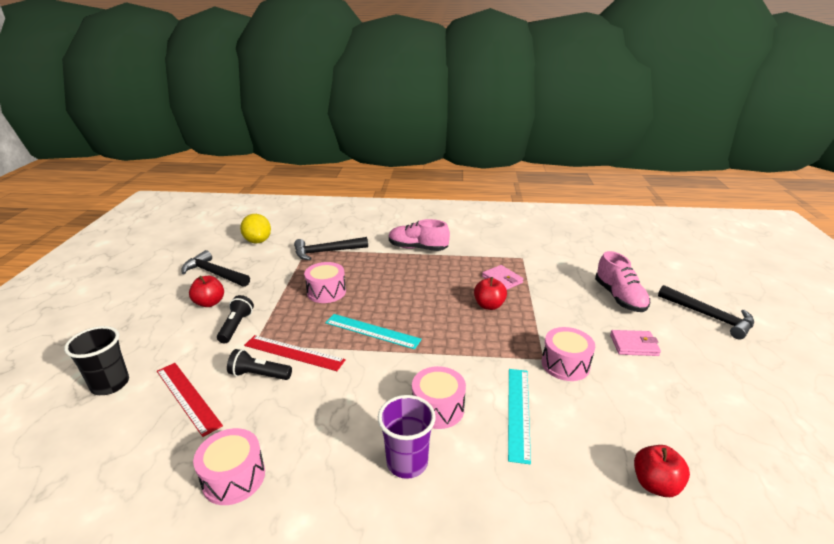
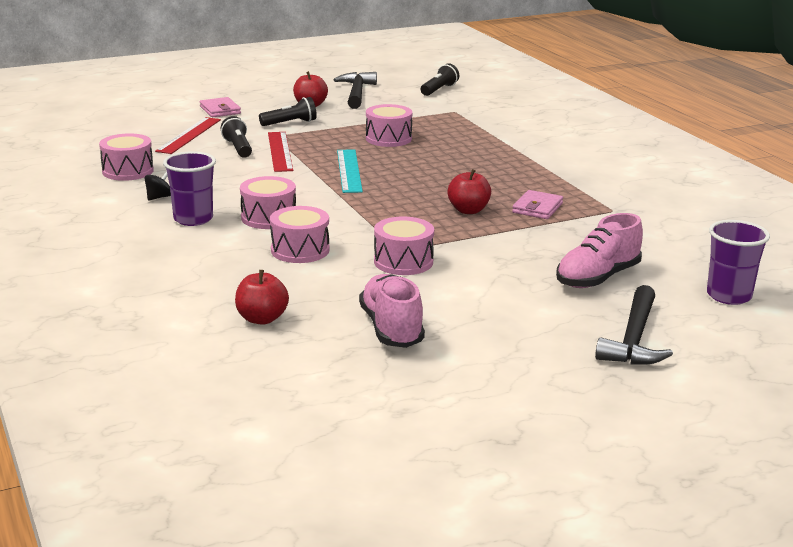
camera: 60 degrees right, 5 degrees down
black cup [64,326,129,395] -> none
yellow lemon [240,214,271,244] -> black flashlight [421,63,459,96]
black hammer [294,237,368,260] -> none
pink shoe [389,219,450,251] -> pink shoe moved to [359,274,425,348]
turquoise ruler [508,369,531,465] -> pink drum [270,206,330,263]
pink wallet [610,330,661,356] -> pink wallet moved to [200,97,241,117]
none -> black spinning top [144,171,171,201]
none -> purple cup [707,220,770,305]

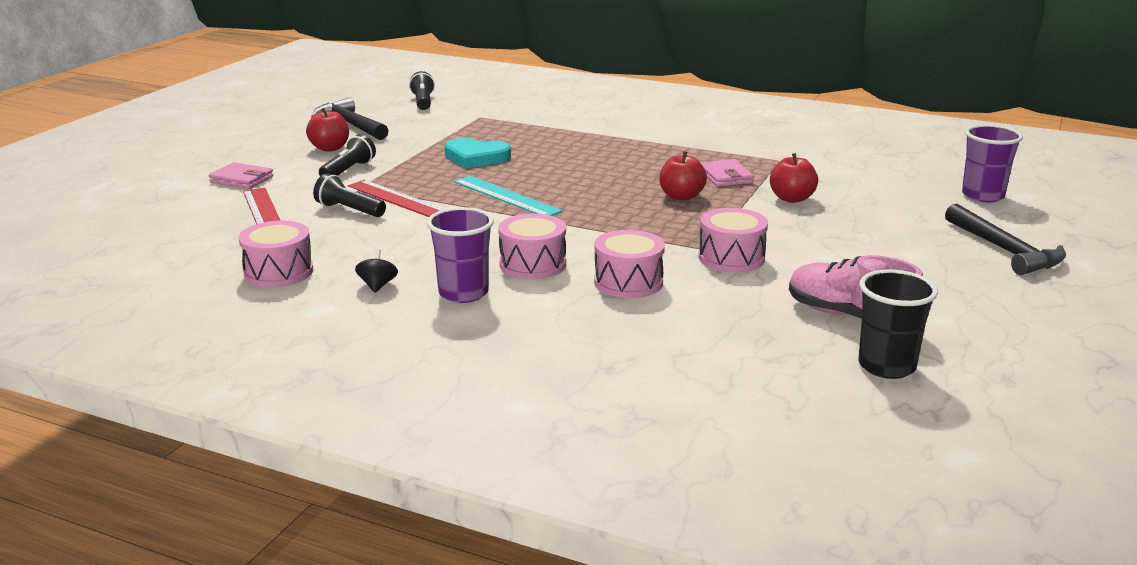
camera: 40 degrees left, 0 degrees up
red apple [235,270,289,325] -> red apple moved to [770,153,818,203]
pink drum [366,104,413,147] -> turquoise heart [445,138,511,168]
pink shoe [556,213,643,288] -> none
none -> black cup [858,270,938,379]

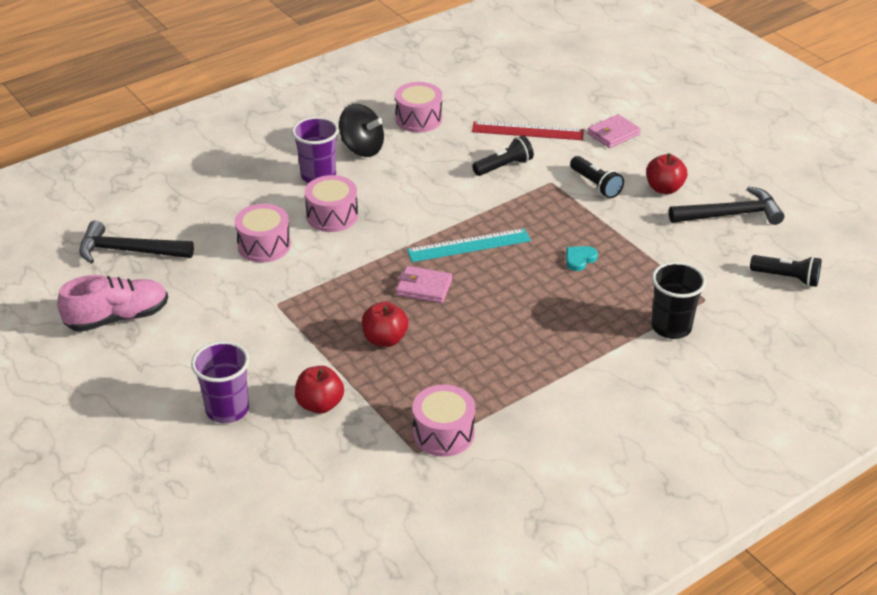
camera: 120 degrees right, 15 degrees up
red ruler [347,180,445,217] -> none
black spinning top [355,249,398,293] -> black spinning top [339,104,384,157], size x1.88
turquoise heart [445,138,511,168] -> turquoise heart [566,246,598,271], size x0.54
pink drum [698,208,768,272] -> pink drum moved to [412,385,475,457]
pink wallet [700,159,754,187] -> pink wallet moved to [396,266,452,303]
black cup [858,270,938,379] -> black cup moved to [652,262,706,339]
black hammer [945,204,1066,275] -> black hammer moved to [79,221,194,264]
purple cup [962,124,1023,202] -> purple cup moved to [191,341,249,423]

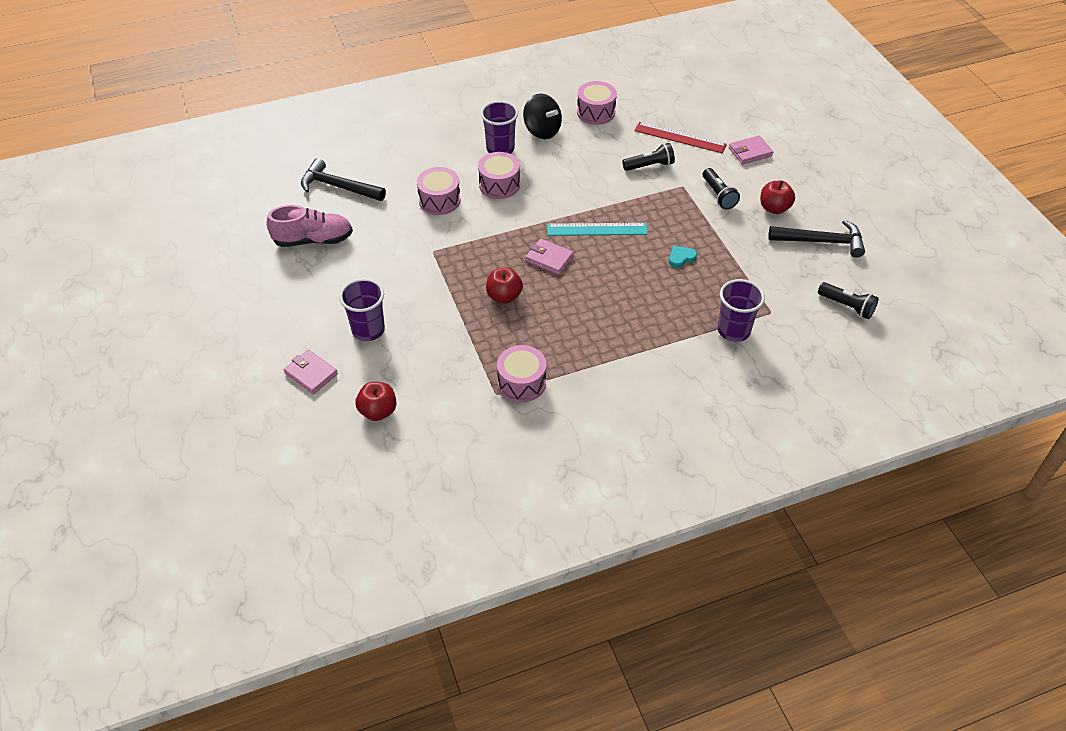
camera: 15 degrees right, 10 degrees up
red apple [295,366,344,414] -> red apple moved to [356,382,397,421]
black cup [652,262,706,339] -> purple cup [718,279,765,342]
none -> pink wallet [284,350,338,394]

